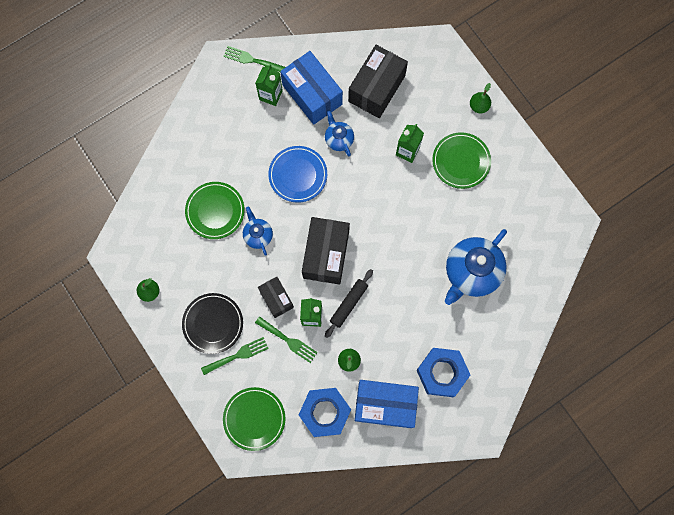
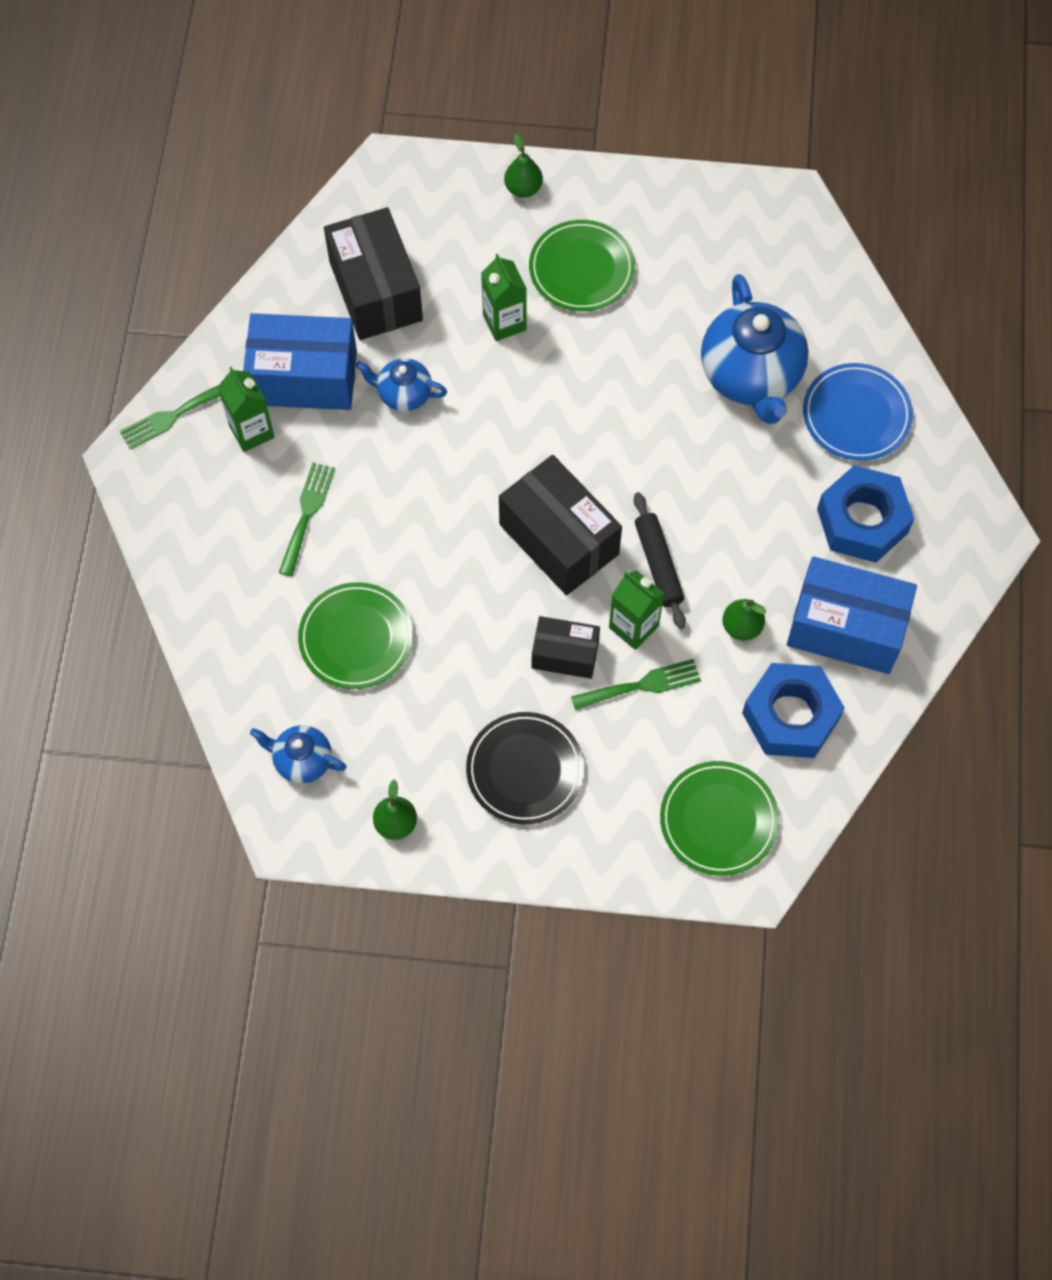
camera: 50 degrees left, 10 degrees down
green fork [201,337,269,375] -> green fork moved to [279,462,335,576]
blue teapot [243,207,273,256] -> blue teapot moved to [250,725,346,784]
blue plate [269,146,327,203] -> blue plate moved to [803,363,913,461]
blue box [354,380,419,428] -> blue box turned 60 degrees clockwise [787,556,917,674]

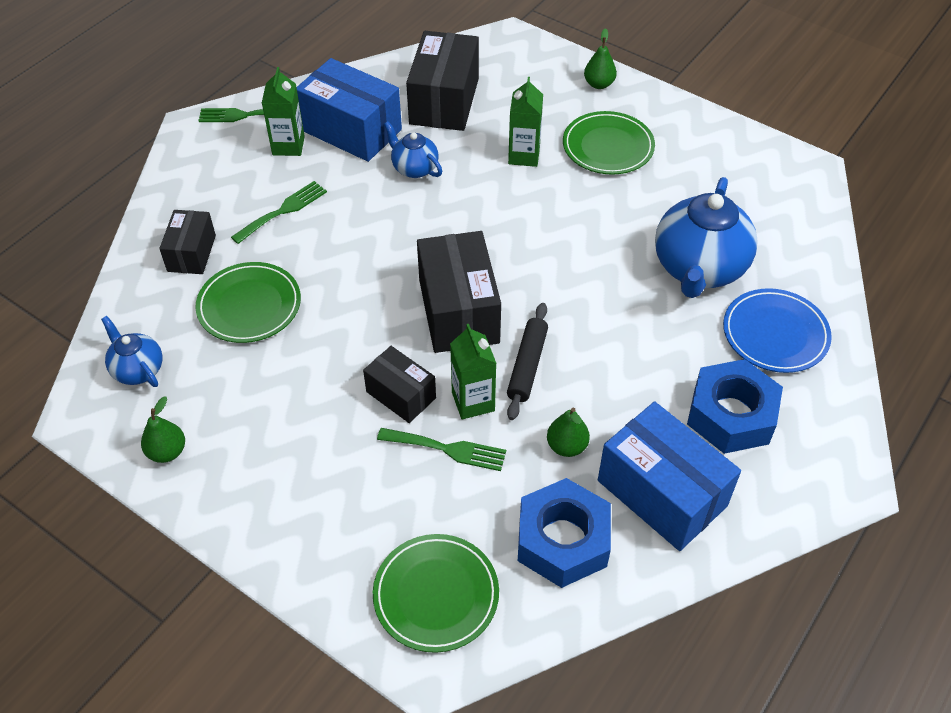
camera: 30 degrees right, 15 degrees down
black plate [466,712,584,824] -> none
none -> black box [159,210,216,274]

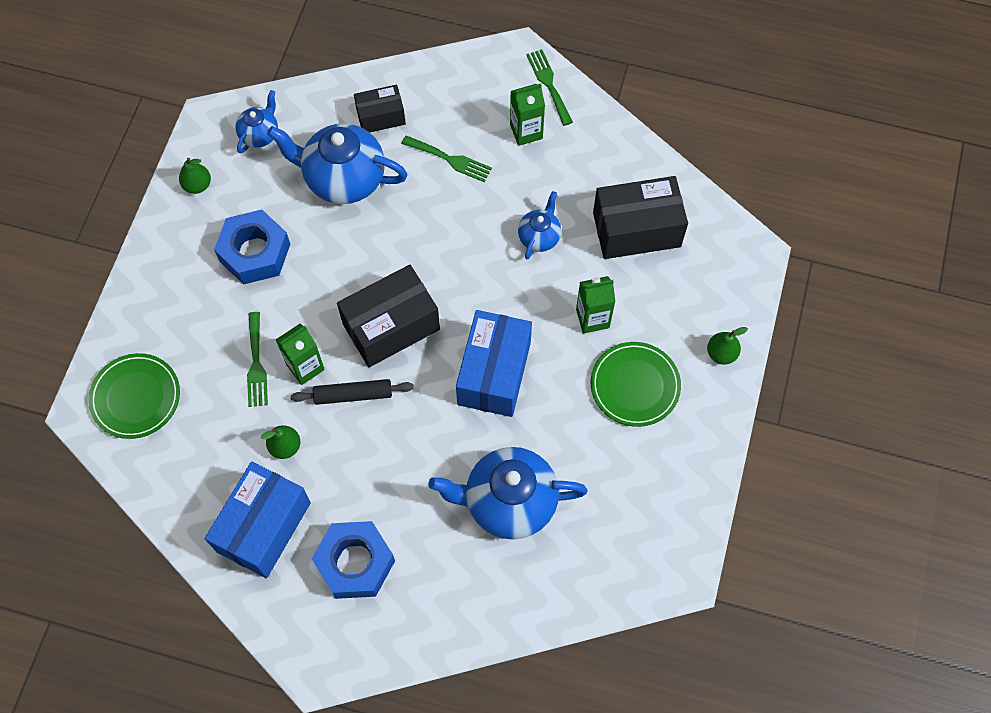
camera: 70 degrees right, 15 degrees up
green plate [196,262,301,343] -> blue teapot [267,123,408,204]
blue box [296,58,402,162] -> blue box moved to [456,310,532,417]
black box [363,346,436,423] -> none
blue nut [518,478,611,588] -> blue nut moved to [214,209,290,285]
blue plate [723,288,832,373] -> none

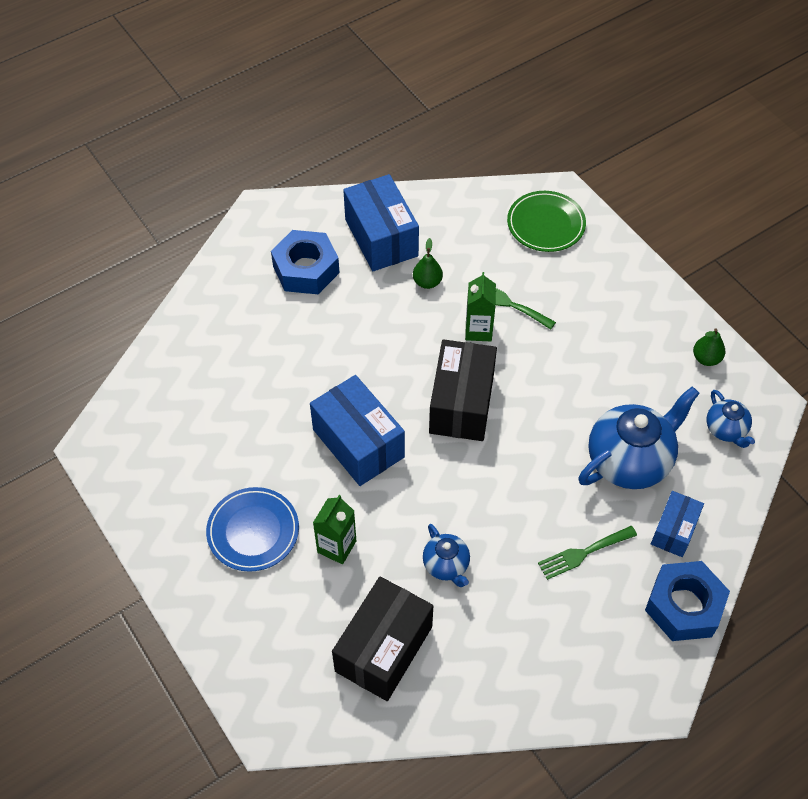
camera: 130 degrees right, 10 degrees down
blue nut [214,209,290,285] -> blue nut moved to [645,561,730,641]
black rolling pin [291,379,414,405] -> none
black box [354,85,406,132] -> blue box [651,491,704,557]
blue teapot [429,447,587,539] -> none
green carton [510,83,545,146] -> none
green fork [526,49,573,126] -> none
green plate [591,342,681,427] -> blue plate [206,487,299,572]
green pear [707,327,748,364] -> none

